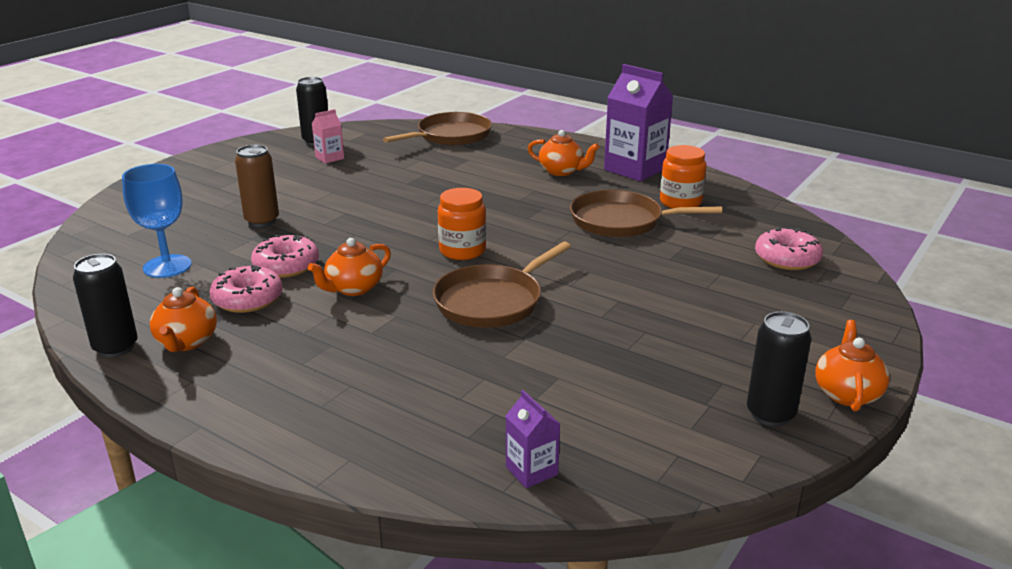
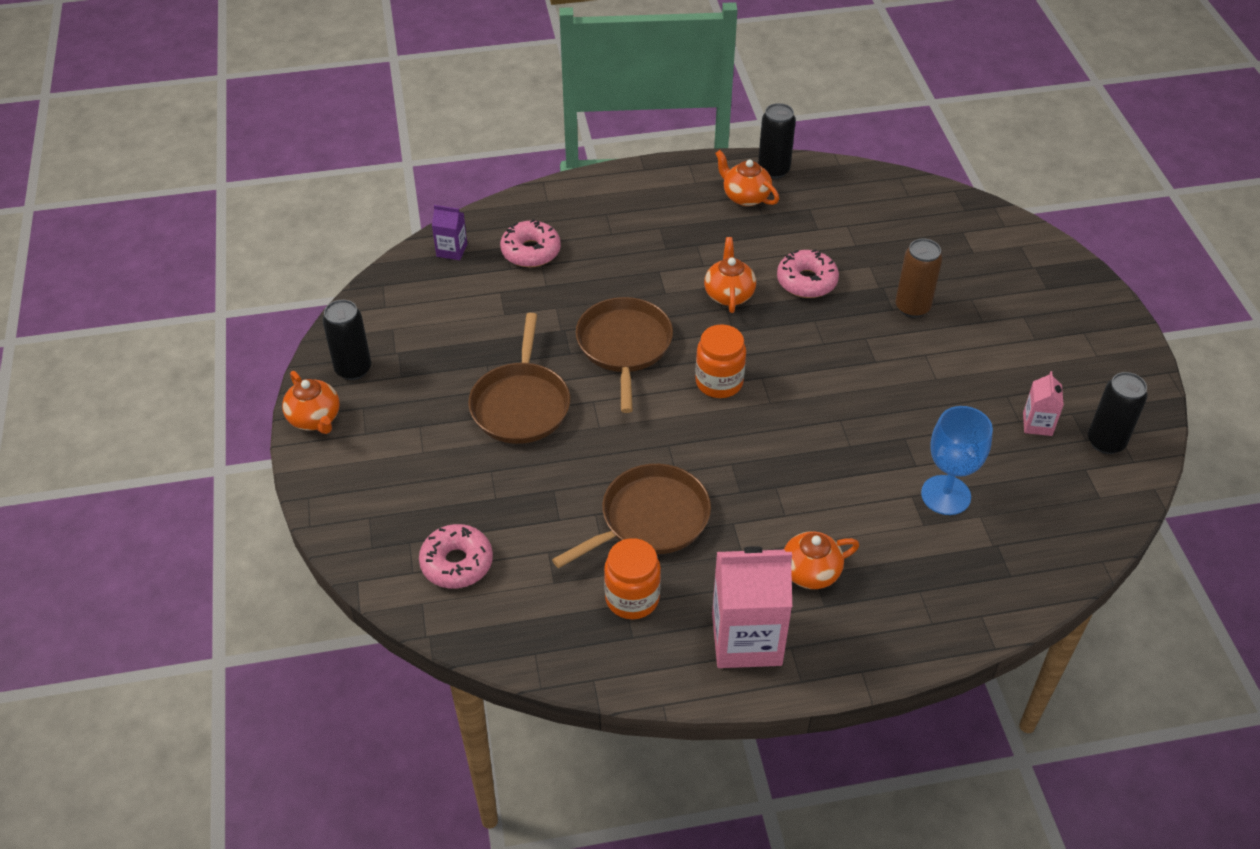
camera: 135 degrees right, 20 degrees up
blue goblet [122,164,192,278] -> blue goblet moved to [921,406,993,515]
pink donut [209,265,283,313] -> pink donut moved to [500,219,561,267]
brown pan [383,112,492,146] -> brown pan moved to [468,313,570,444]
purple carton [604,64,674,181] -> pink carton [712,546,792,668]

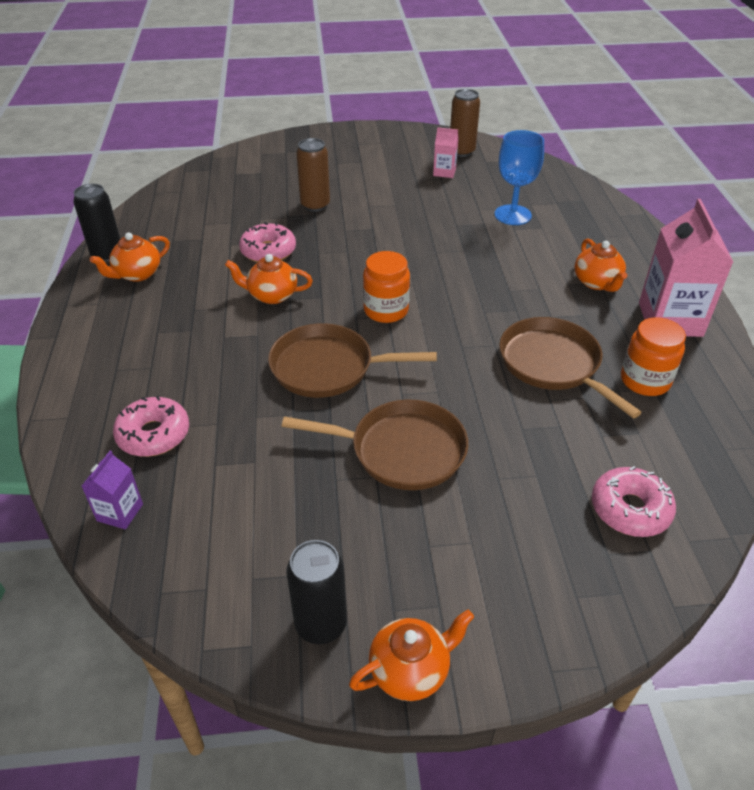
camera: 85 degrees left, 5 degrees down
black can [1088,372,1147,454] -> brown can [450,89,480,157]

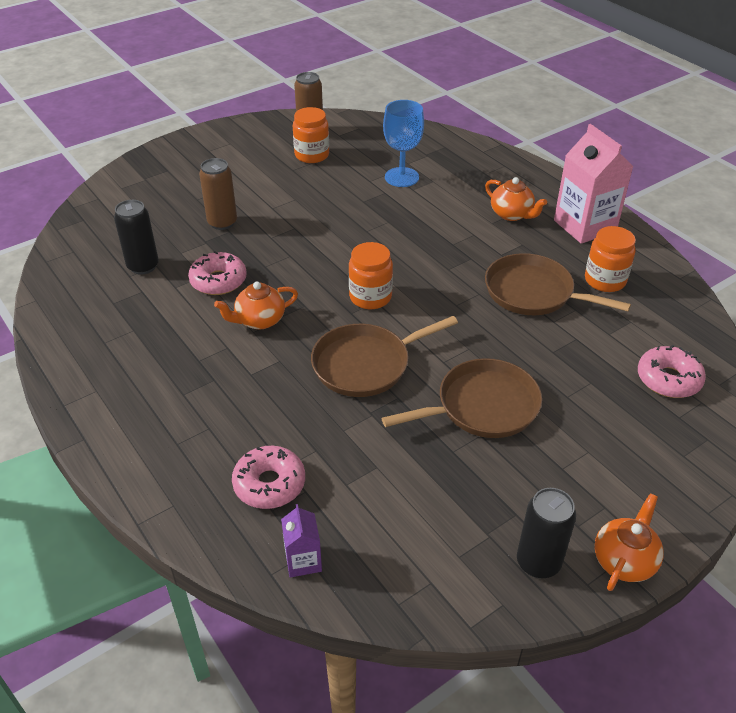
camera: 30 degrees left, 0 degrees up
black can [73,184,120,262] -> black can moved to [114,200,159,275]
orange teapot [90,232,170,282] -> none
pink carton [433,127,459,178] -> orange jar [293,107,329,163]

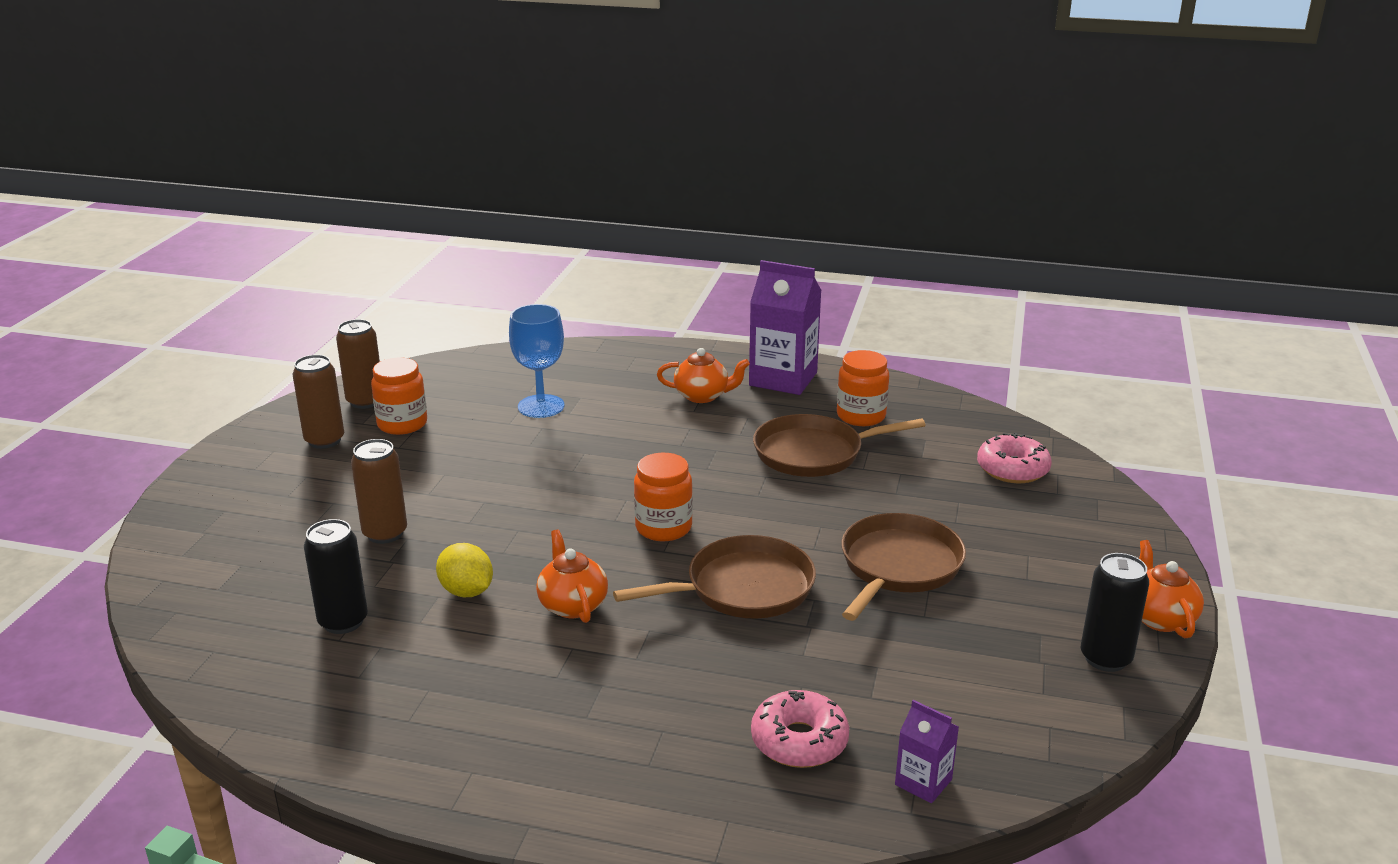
camera: 40 degrees left, 15 degrees down
pink donut [188,251,247,295] -> yellow lemon [436,543,493,597]
orange teapot [214,281,298,329] -> orange teapot turned 135 degrees clockwise [536,530,608,623]
brown pan [311,316,458,397] -> brown pan turned 135 degrees counterclockwise [613,535,816,619]
pink carton [554,124,634,244] -> purple carton [749,260,822,395]
none -> brown can [292,355,344,449]

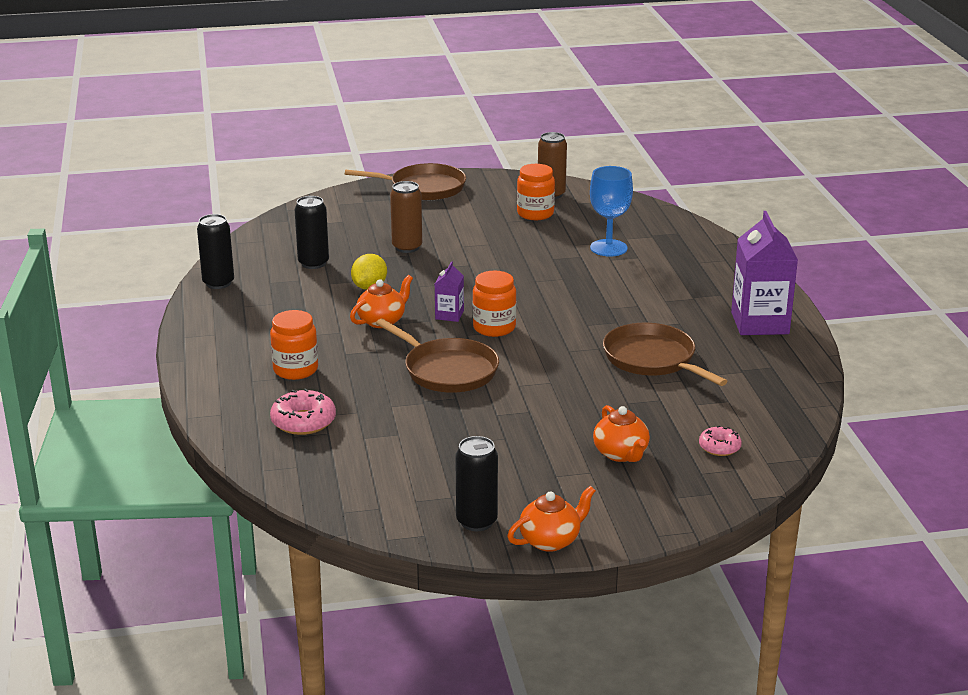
camera: 65 degrees right, 0 degrees up
brown can [292,355,344,449] -> none
orange teapot [657,348,750,403] -> orange teapot moved to [593,405,650,462]
orange jar [837,350,889,426] -> orange jar moved to [270,310,318,380]
brown pan [841,513,966,621] -> brown pan moved to [345,163,466,200]
purple carton [895,700,959,803] -> purple carton moved to [435,261,464,322]
pink donut [977,433,1052,483] -> pink donut [699,426,742,456], size x0.63
none -> black can [197,214,234,289]

